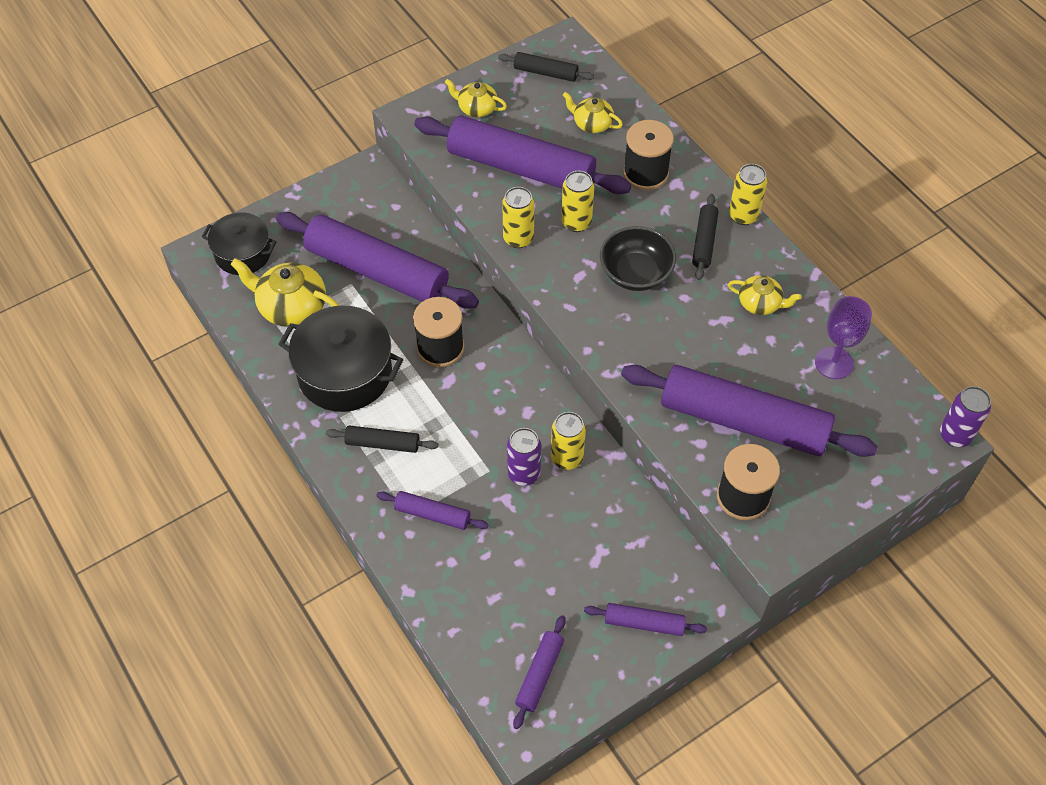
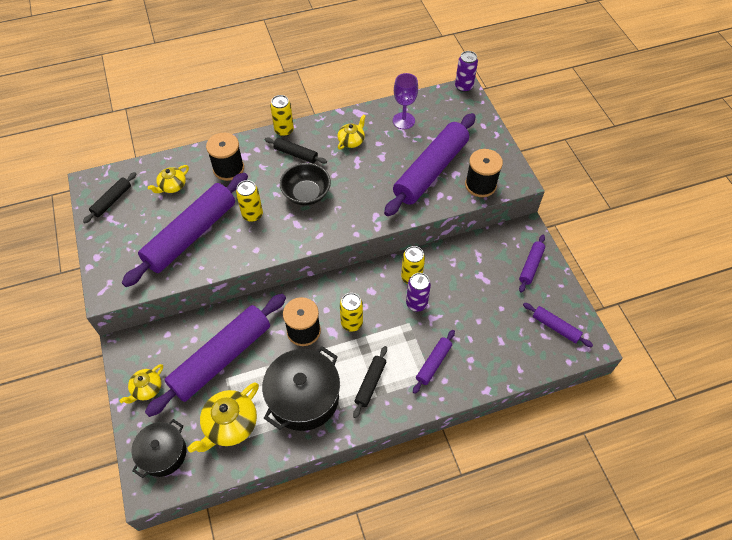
camera: 75 degrees left, 0 degrees up
yellow teapot [445,79,507,117] -> yellow teapot moved to [119,364,163,404]
yellow can [502,187,534,248] -> yellow can moved to [340,293,363,332]

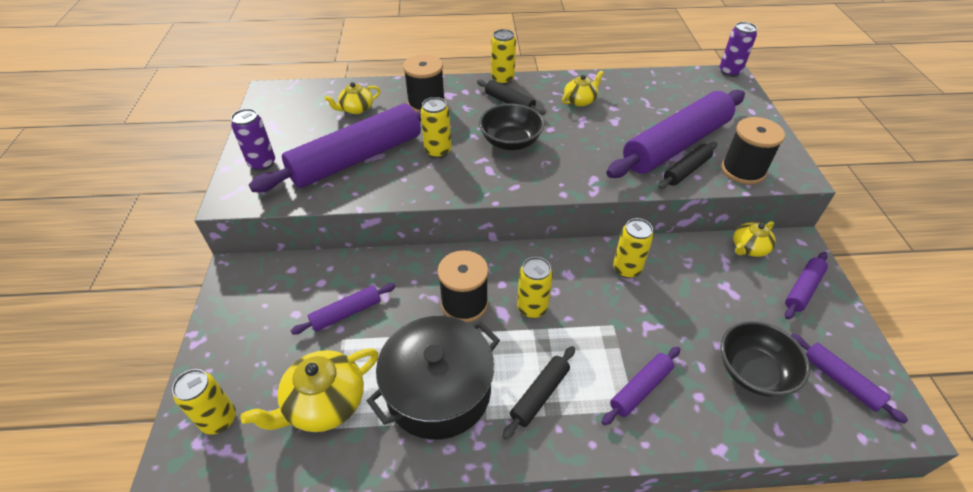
camera: 15 degrees right, 10 degrees down
black rolling pin [83,172,136,223] -> black rolling pin moved to [658,142,717,188]
yellow teapot [119,364,163,404] -> yellow teapot moved to [733,221,776,257]
black pot [131,419,186,478] -> yellow can [172,369,236,435]
purple rolling pin [145,294,286,417] -> purple rolling pin [291,283,396,335], size x0.45
purple goblet [393,73,418,129] -> none
purple can [406,273,431,312] -> purple can moved to [231,109,275,171]
none -> black bowl [721,321,810,397]

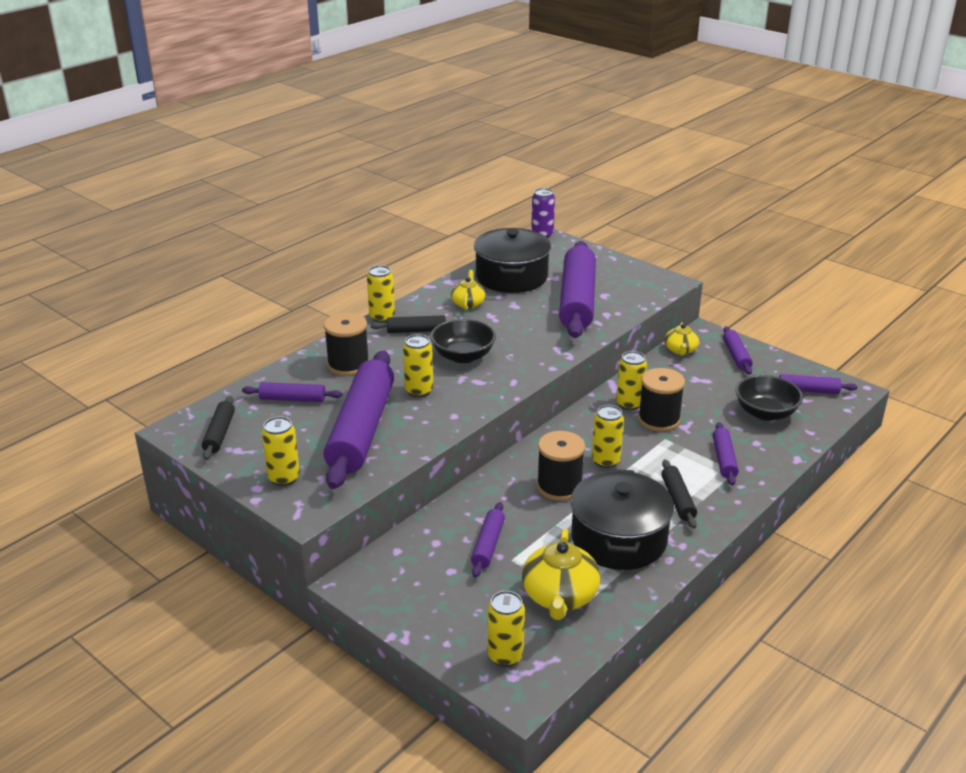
camera: 45 degrees left, 15 degrees down
purple can [231,109,275,171] -> yellow can [262,416,300,486]
yellow teapot [324,82,381,114] -> purple rolling pin [242,382,342,402]
black rolling pin [658,142,717,188] -> black rolling pin moved to [202,396,235,460]
black spool [721,117,785,184] -> black spool moved to [638,368,685,431]
none -> black pot [474,228,551,293]

